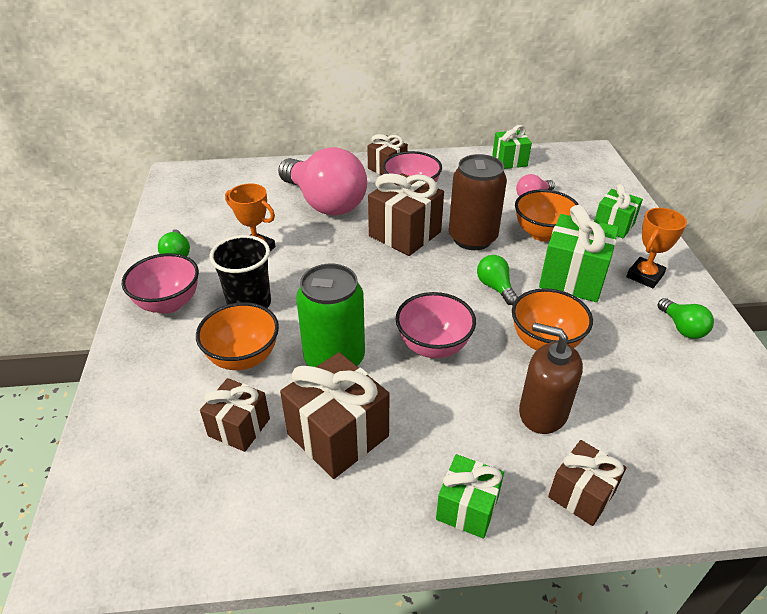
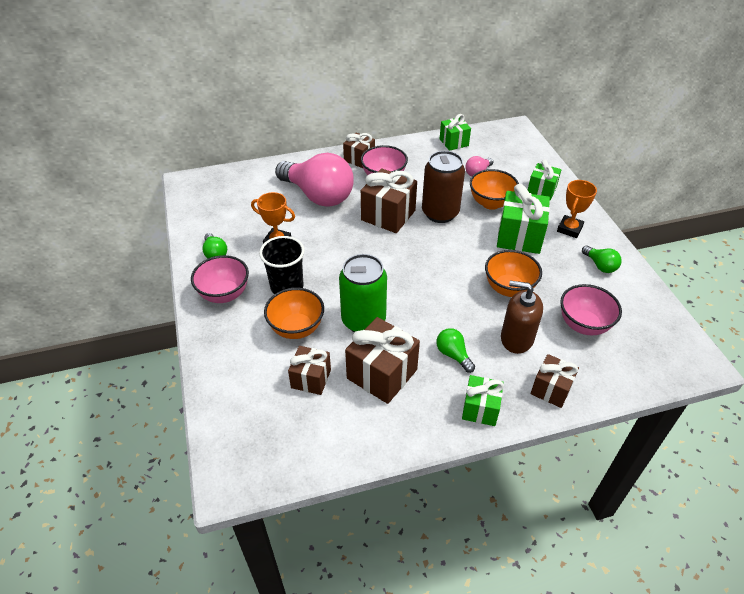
camera: 10 degrees left, 5 degrees up
pink bowl [395,292,476,358] -> pink bowl moved to [560,284,622,335]
green light bulb [477,255,518,305] -> green light bulb moved to [436,328,475,373]

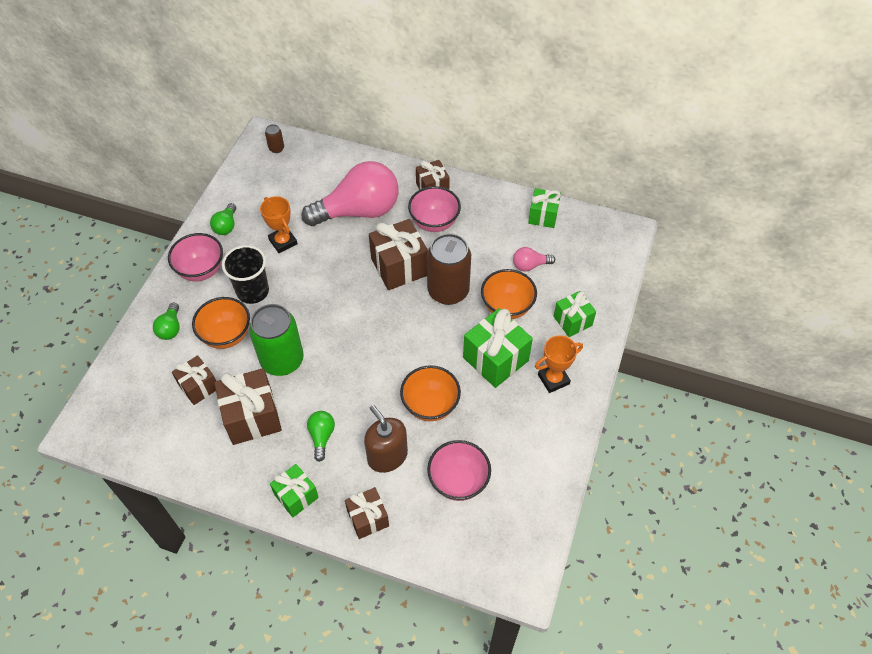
camera: 35 degrees right, 10 degrees up
pink light bulb [275,153,354,207] -> pink light bulb turned 90 degrees counterclockwise [302,161,398,226]
green light bulb [582,245,621,273] -> green light bulb moved to [153,303,180,340]
none -> brown can [265,124,284,153]

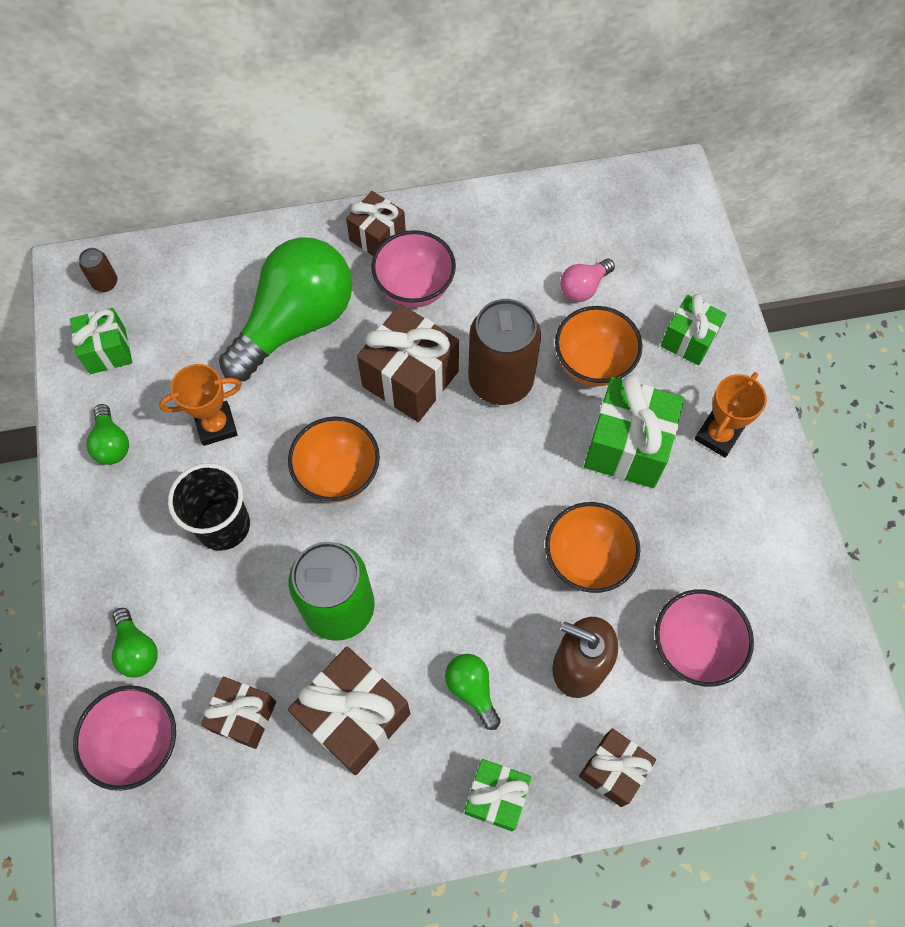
camera: 30 degrees left, 10 degrees up
pink bowl [168,233,223,281] -> pink bowl moved to [73,686,176,791]
orange bowl [192,297,250,349] -> orange bowl moved to [288,416,380,503]
orange trophy [260,196,297,253] -> orange trophy turned 45 degrees counterclockwise [159,364,242,446]
pink light bulb [302,161,398,226] -> green light bulb [219,237,352,381]
green gift [528,188,561,228] -> green gift moved to [70,308,132,374]

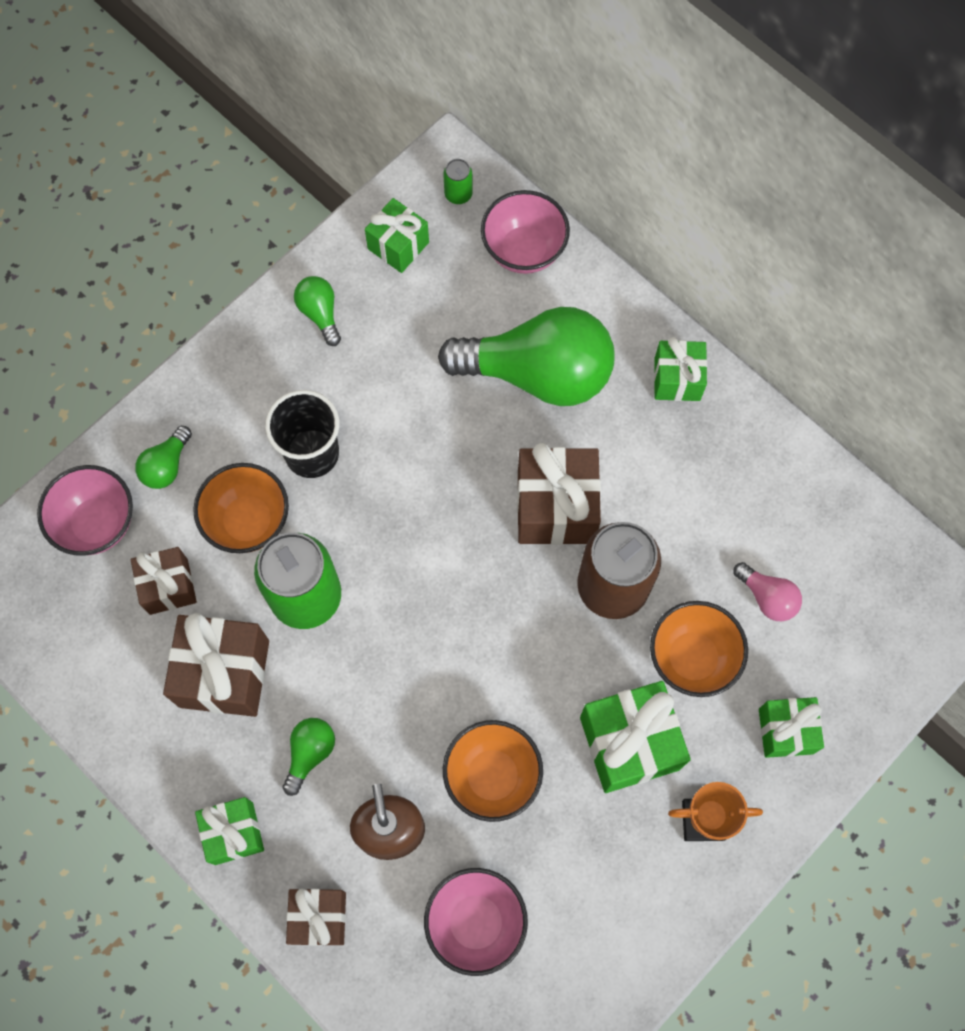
camera: 55 degrees right, 5 degrees up
brown can [79,248,117,292] -> green can [443,159,473,204]
green light bulb [86,404,129,465] -> green light bulb turned 120 degrees clockwise [294,276,341,346]
orange trophy [159,364,242,446] -> none
orange bowl [288,416,380,503] -> orange bowl moved to [193,463,289,553]
brown gift [346,191,406,256] -> green gift [654,337,707,401]
pink bowl [371,230,456,308] -> pink bowl moved to [481,190,570,274]
pink light bulb [560,259,615,302] -> pink light bulb turned 150 degrees counterclockwise [733,562,802,621]

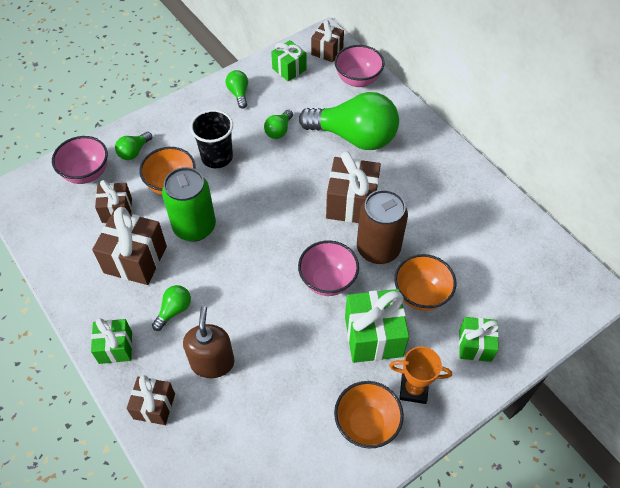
camera: 10 degrees right, 15 degrees down
pink bowl [424,868,528,976] -> pink bowl moved to [298,240,359,296]
green can [443,159,473,204] -> brown gift [311,20,344,62]
orange bowl [443,720,543,822] -> orange bowl moved to [334,381,404,449]
green gift [654,337,707,401] -> none
pink light bulb [733,562,802,621] -> none
none -> green light bulb [264,110,293,139]

